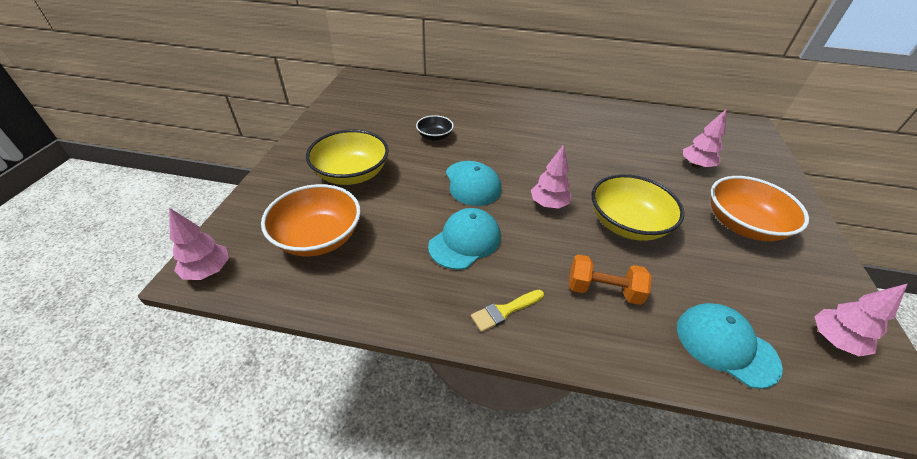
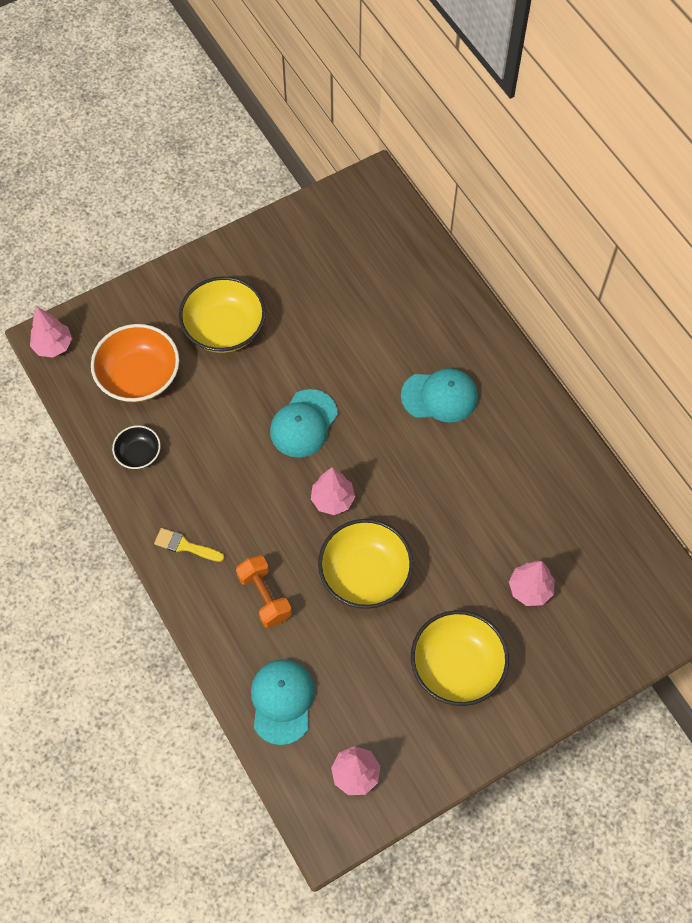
camera: 50 degrees right, 20 degrees up
black bowl [416,115,454,141] -> black bowl moved to [112,425,161,469]
turquoise cap [428,208,501,270] -> turquoise cap moved to [401,368,478,422]
orange bowl [711,176,809,241] -> yellow bowl [411,610,509,706]

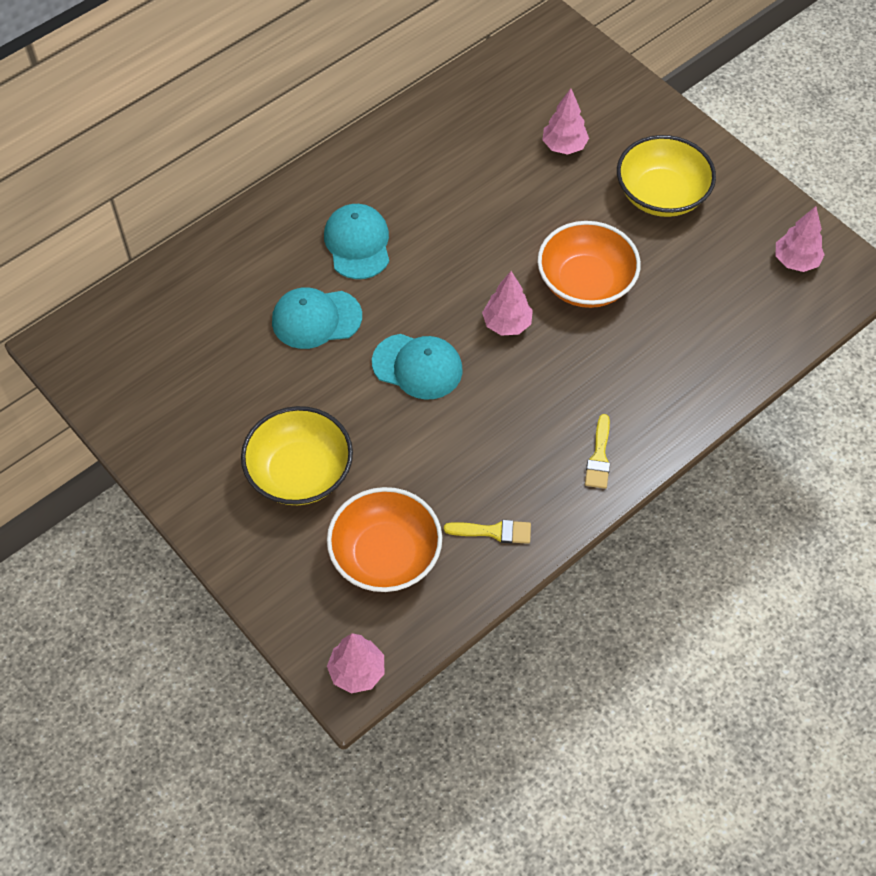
camera: 100 degrees left, 5 degrees down
black bowl [112,425,161,469] -> yellow brush [444,520,531,544]
orange dumbbell [236,555,292,628] -> none
turquoise cap [251,659,315,745] -> turquoise cap moved to [272,287,362,349]
yellow bowl [318,519,413,609] -> orange bowl [537,221,641,308]

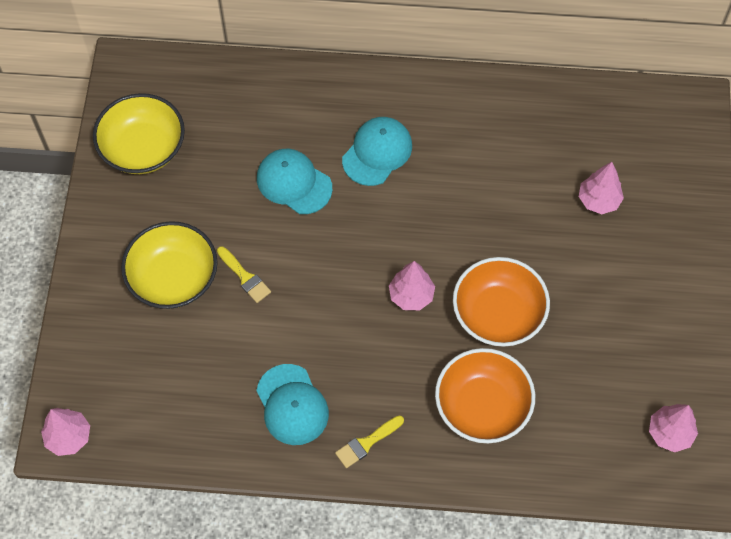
camera: 45 degrees right, 5 degrees up
orange bowl [327,487,442,592] -> orange bowl moved to [435,348,535,443]
turquoise cap [372,334,463,399] -> turquoise cap moved to [256,364,329,445]
yellow brush [444,520,531,544] -> yellow brush moved to [217,246,271,303]
yellow bowl [617,135,716,217] -> yellow bowl moved to [93,93,185,174]

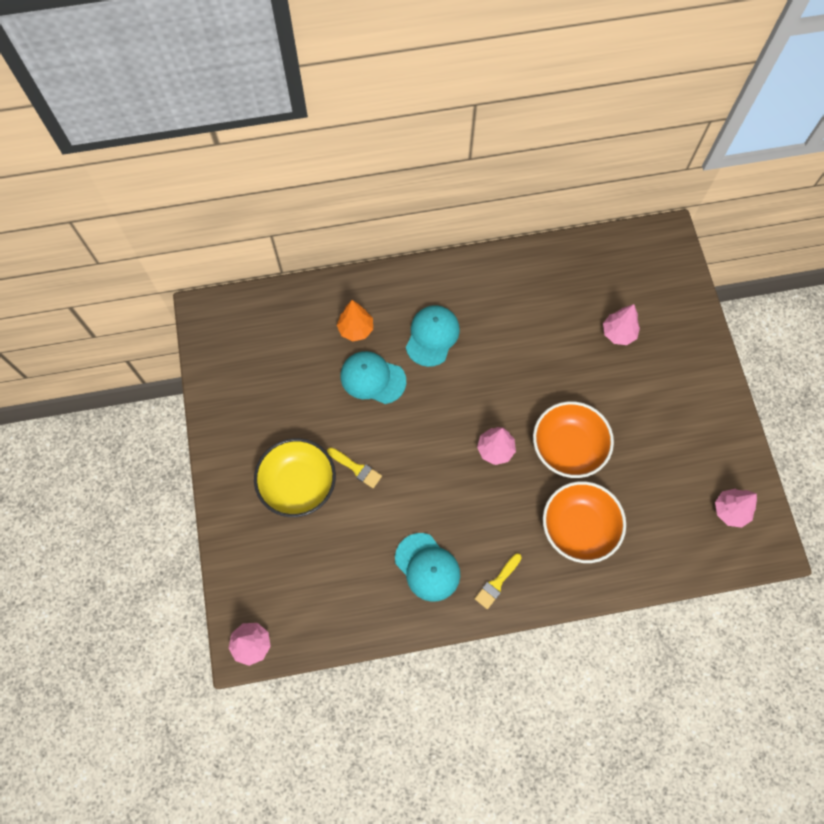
camera: 15 degrees left, 5 degrees up
yellow bowl [93,93,185,174] -> none
none -> orange tree [337,300,373,341]

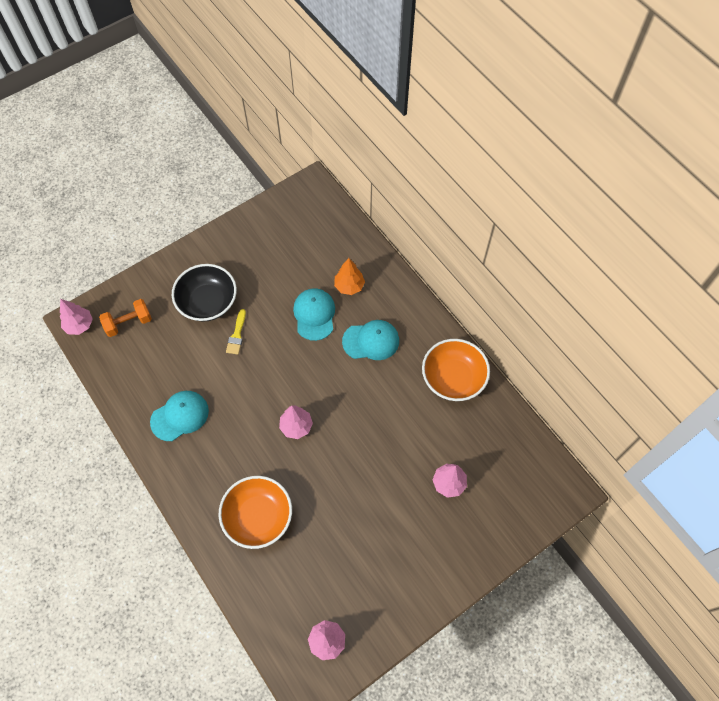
camera: 65 degrees right, 5 degrees down
yellow bowl [254,438,336,517] -> black bowl [172,264,237,322]
turquoise cap [395,533,460,602] -> turquoise cap turned 150 degrees counterclockwise [150,391,209,441]
yellow brush [475,553,522,609] -> none
orange bowl [533,401,614,478] -> orange bowl moved to [422,339,490,401]
none -> orange dumbbell [99,299,152,337]

